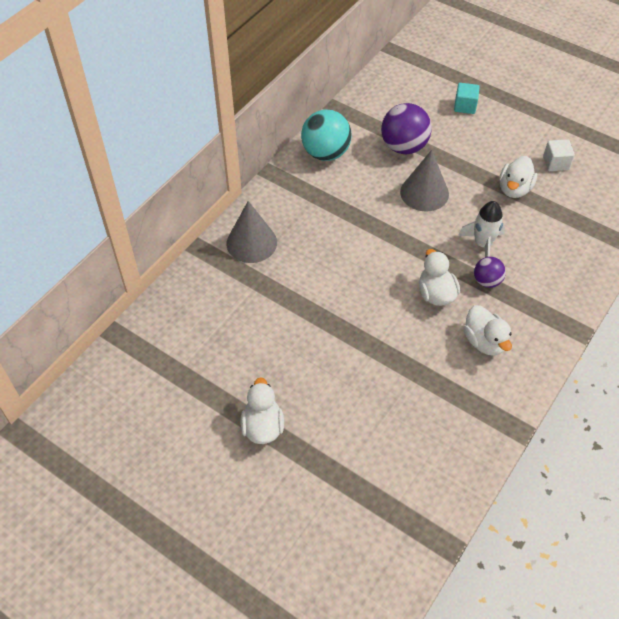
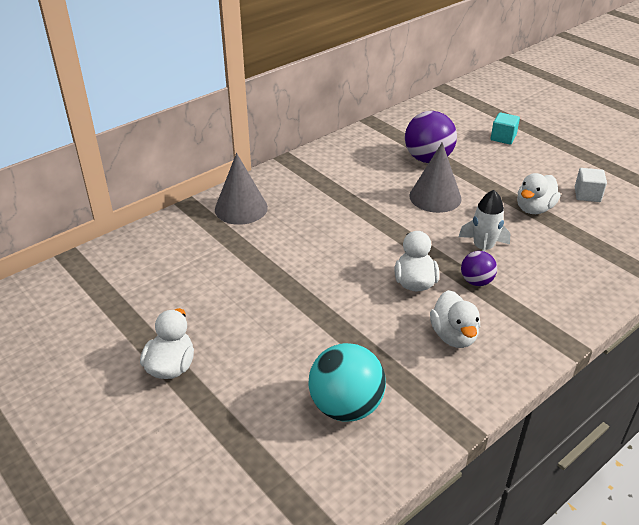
camera: 15 degrees right, 15 degrees down
turquoise ball [301,109,352,161] -> turquoise ball moved to [308,343,386,422]

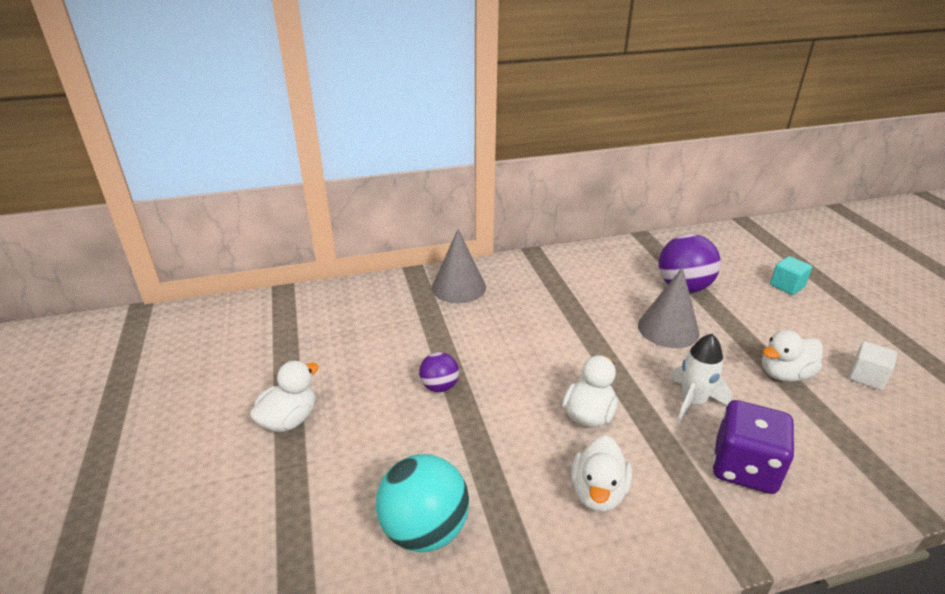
camera: 25 degrees right, 5 degrees down
purple ball [461,251,497,286] -> purple ball moved to [419,352,459,392]
none -> purple dice [713,400,795,494]

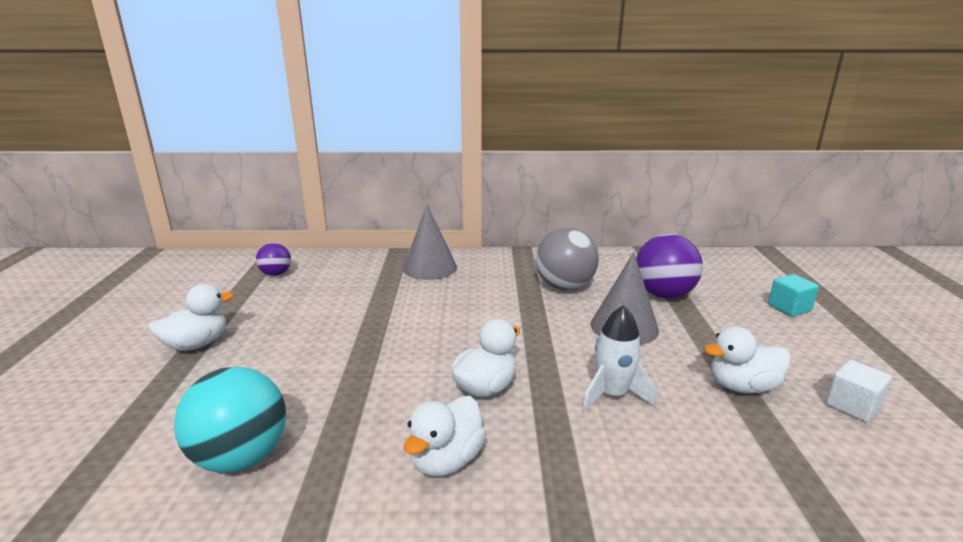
camera: 15 degrees right, 10 degrees down
purple ball [419,352,459,392] -> purple ball moved to [256,243,291,276]
purple dice [713,400,795,494] -> none
none -> grey ball [535,228,599,290]

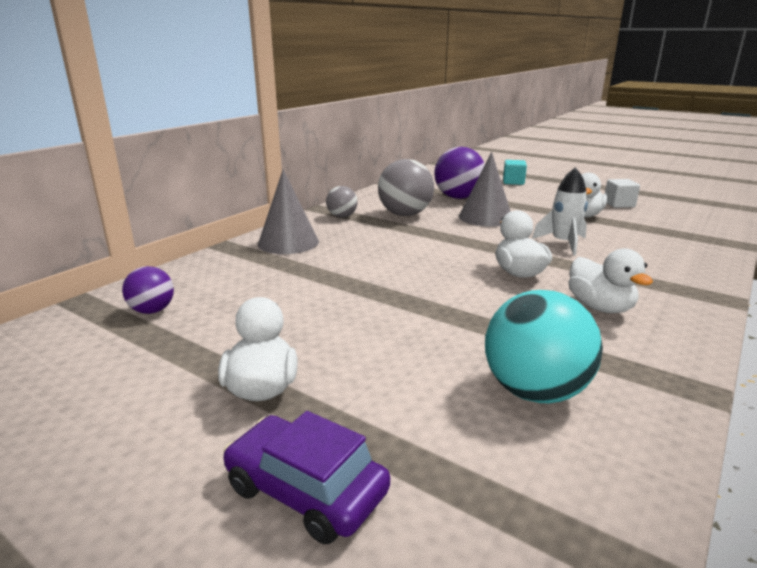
camera: 55 degrees left, 0 degrees up
none -> purple car [223,411,390,544]
none -> grey ball [326,186,358,218]

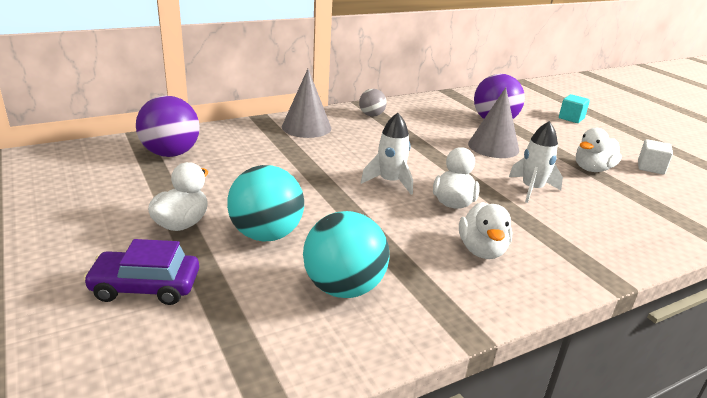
camera: 25 degrees right, 5 degrees up
purple ball [122,266,174,314] -> purple ball [136,96,200,157], size x1.79
purple car [223,411,390,544] -> purple car turned 60 degrees counterclockwise [83,239,199,305]
grey ball [378,159,434,216] -> none
none -> turquoise ball [227,165,304,242]
none -> white rocket [361,113,413,195]

